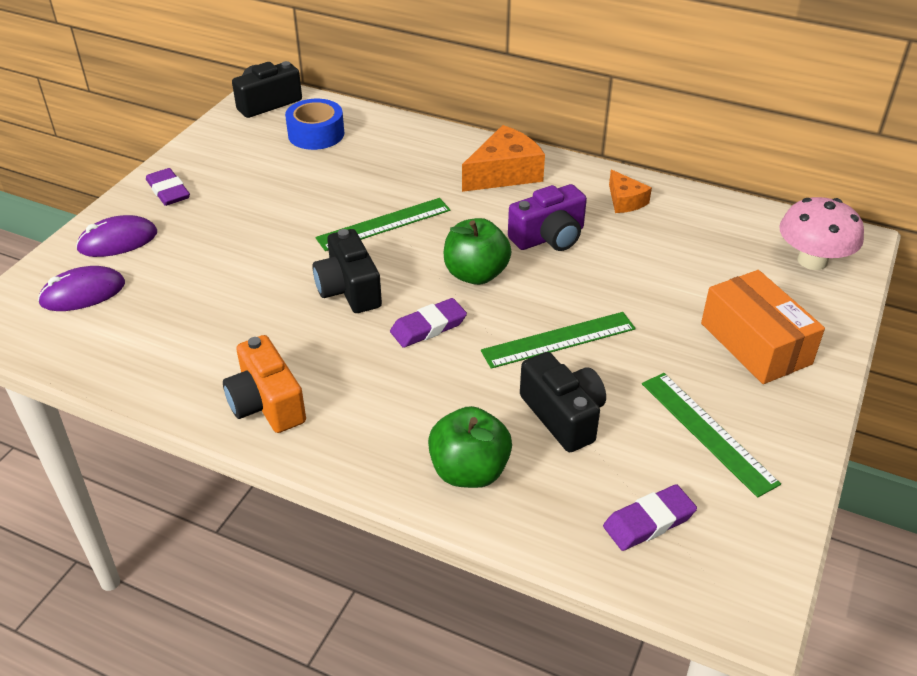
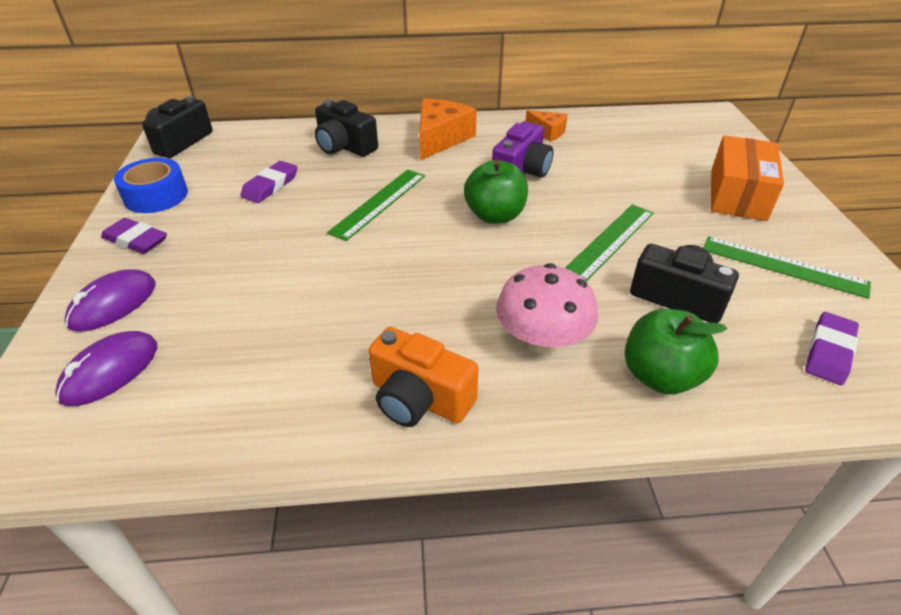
camera: 30 degrees left, 0 degrees up
blue tape [285,99,344,150] -> blue tape moved to [114,158,188,213]
black camera [312,229,382,313] -> black camera moved to [315,100,378,157]
purple eraser [390,298,467,348] -> purple eraser moved to [240,161,297,203]
orange box [701,270,825,384] -> orange box turned 75 degrees clockwise [711,135,784,221]
pink mushroom [779,197,864,270] -> pink mushroom moved to [496,263,598,354]

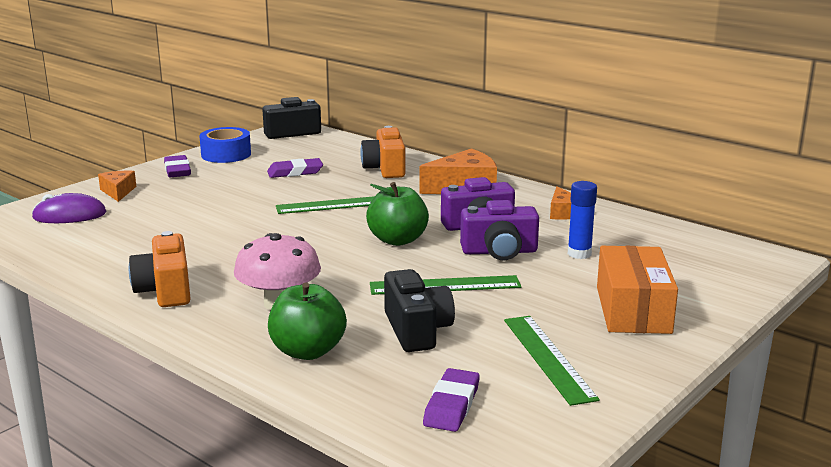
camera: 45 degrees right, 20 degrees down
purple mouse [65,269,156,331] -> orange cheese [98,171,136,202]
black camera [315,100,378,157] -> orange camera [360,126,406,178]
orange box [711,135,784,221] -> orange box turned 60 degrees counterclockwise [597,246,678,334]
purple eraser [805,312,859,385] -> purple eraser turned 60 degrees counterclockwise [423,368,480,432]
none -> purple camera [460,200,539,260]
none -> blue glue stick [568,181,597,259]

